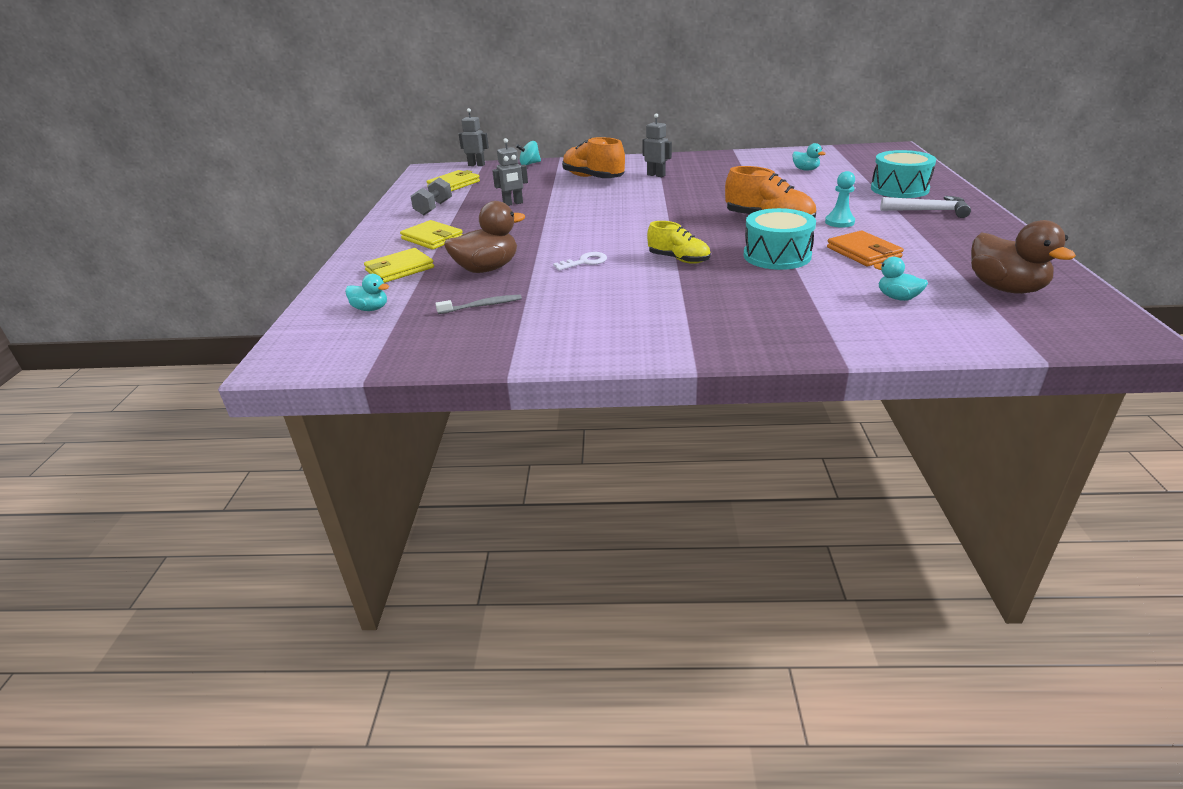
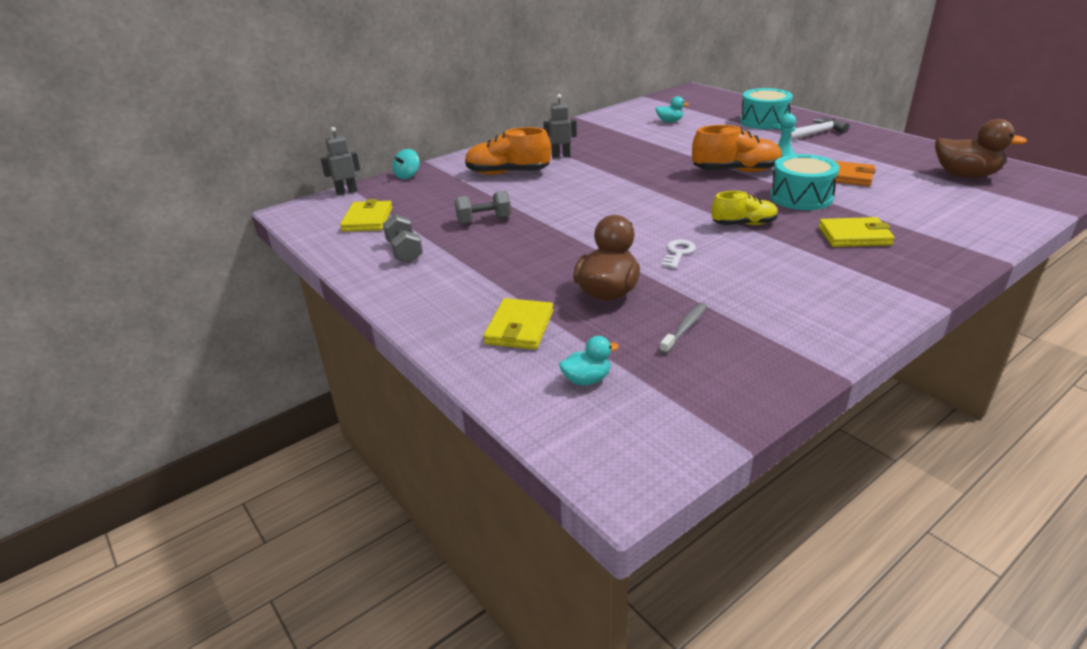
camera: 40 degrees left, 0 degrees up
yellow wallet [400,220,463,250] -> yellow wallet moved to [819,217,895,247]
grey robot [492,138,528,206] -> grey dumbbell [455,190,511,224]
turquoise duck [874,257,928,301] -> none

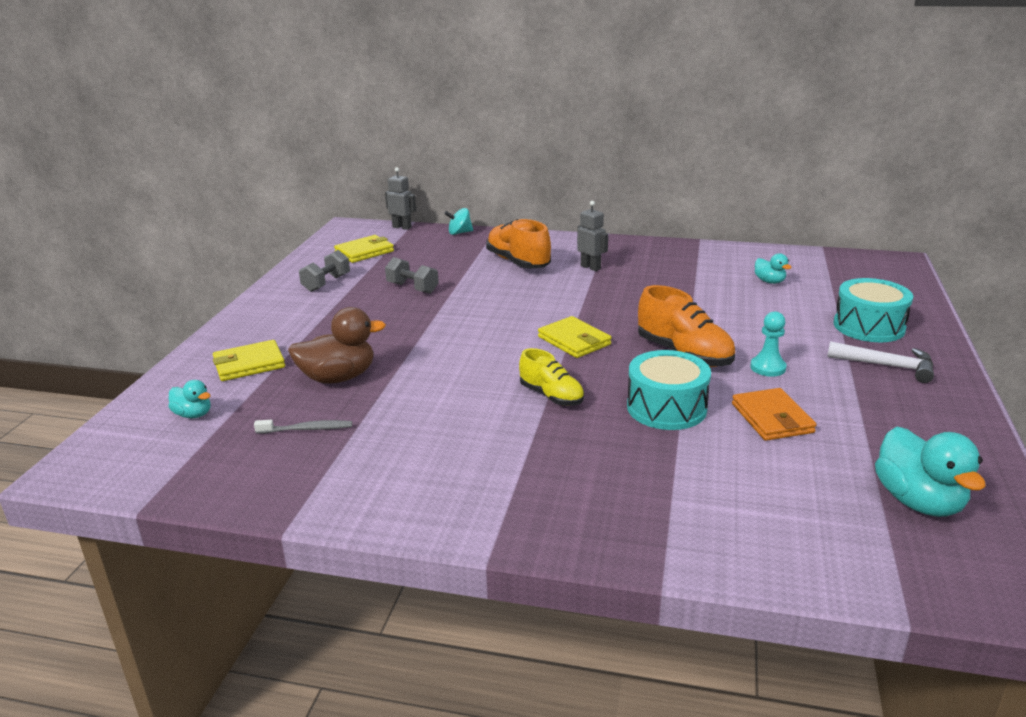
camera: 50 degrees right, 5 degrees down
white key [662,239,696,269] -> none
yellow wallet [819,217,895,247] -> yellow wallet moved to [538,316,612,358]
brown duck [935,119,1027,178] -> turquoise duck [875,427,986,517]

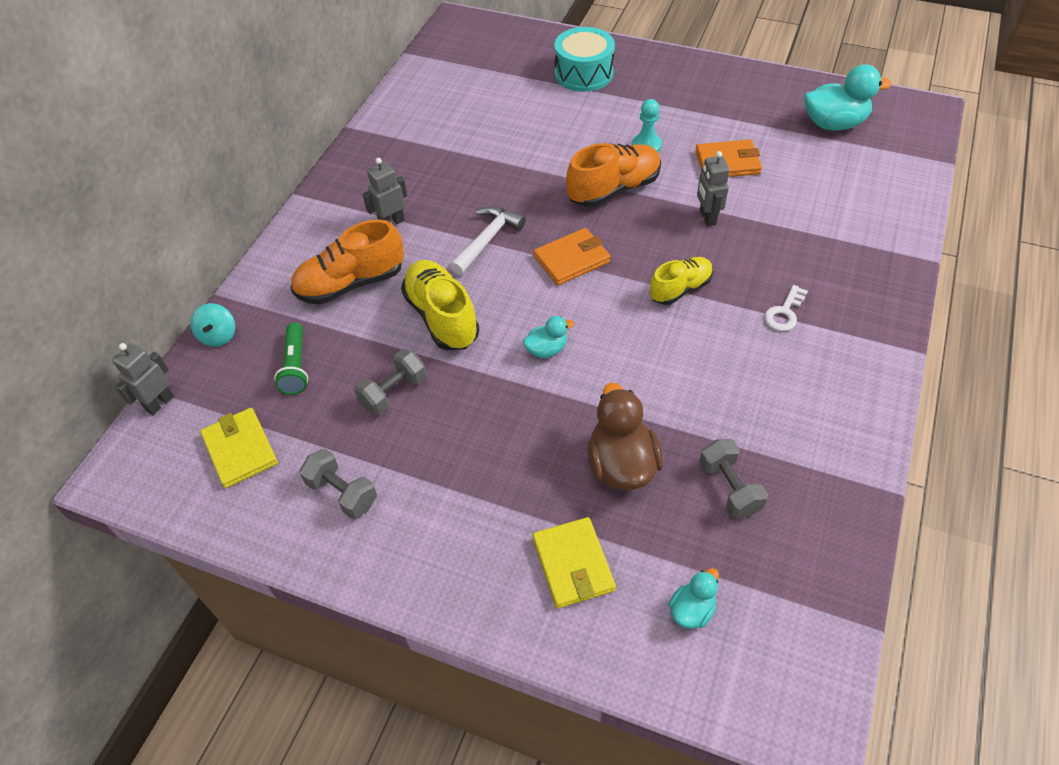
camera: 80 degrees left, 25 degrees up
grey toothbrush [254,420,352,434] -> grey dumbbell [699,439,768,519]
yellow wallet [538,316,612,358] -> orange wallet [533,228,611,285]
turquoise drum [627,350,711,430] -> grey robot [697,151,730,227]
turquoise duck [755,253,792,284] -> turquoise duck moved to [523,316,574,358]
white hammer [827,341,934,383] -> white hammer moved to [450,206,526,275]
none -> green flashlight [274,322,308,395]
none -> yellow shoe [401,260,480,350]
none -> white key [764,285,808,331]

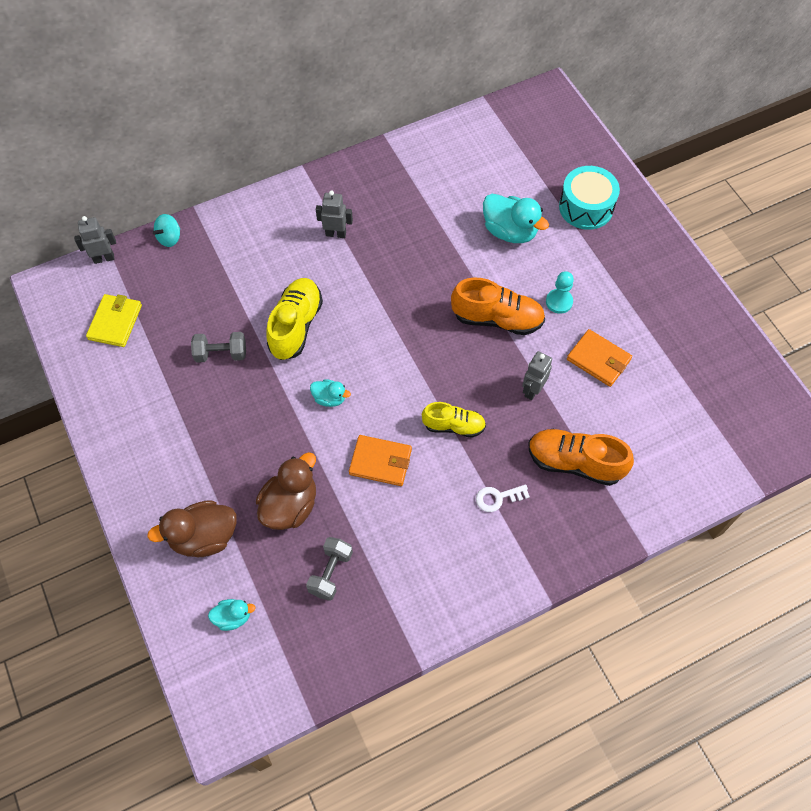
camera: 40 degrees right, 10 degrees up
green flashlight [274,322,308,395] -> none
orange shoe [291,219,404,305] -> orange shoe moved to [528,429,634,486]
grey dumbbell [300,449,377,519] -> none
white hammer [450,206,526,275] -> none
orange wallet [533,228,611,285] -> orange wallet moved to [349,435,412,486]
yellow wallet [533,517,616,608] -> brown duck [147,500,237,557]
turquoise duck [804,64,892,130] -> turquoise duck moved to [483,194,549,243]

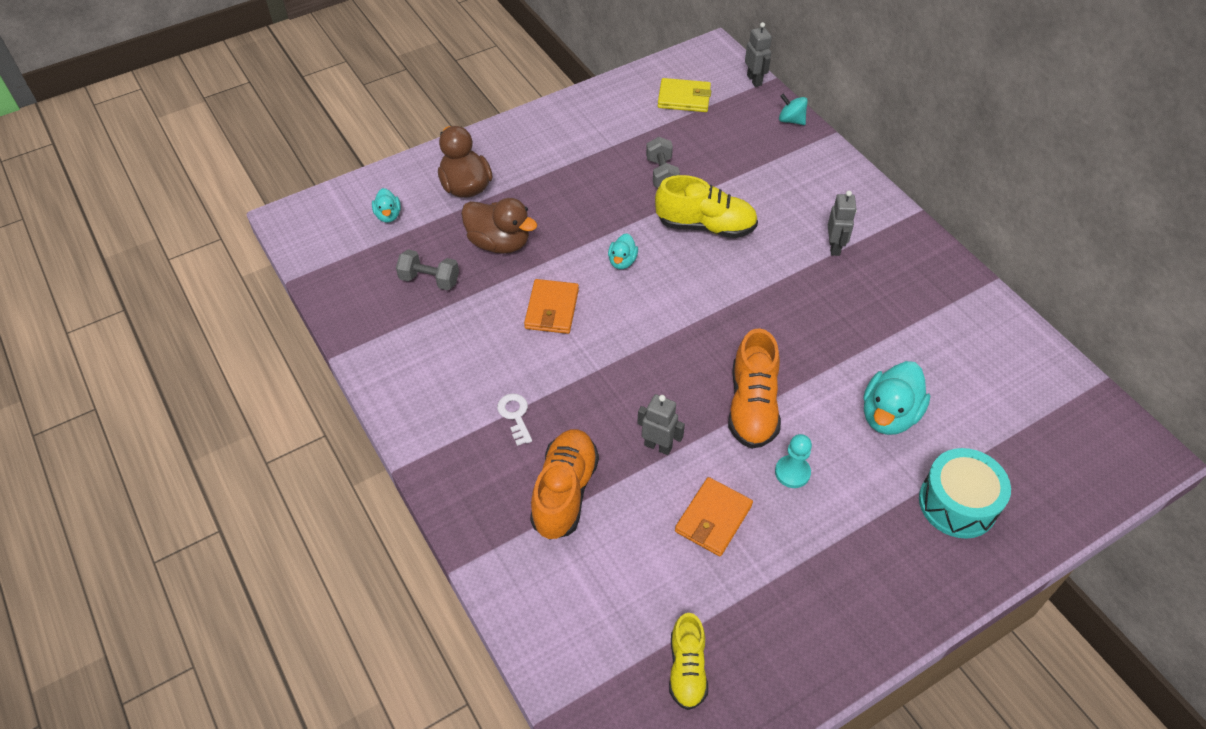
camera: 85 degrees right, 10 degrees down
yellow shoe [422,402,486,438] -> yellow shoe moved to [669,613,708,710]

